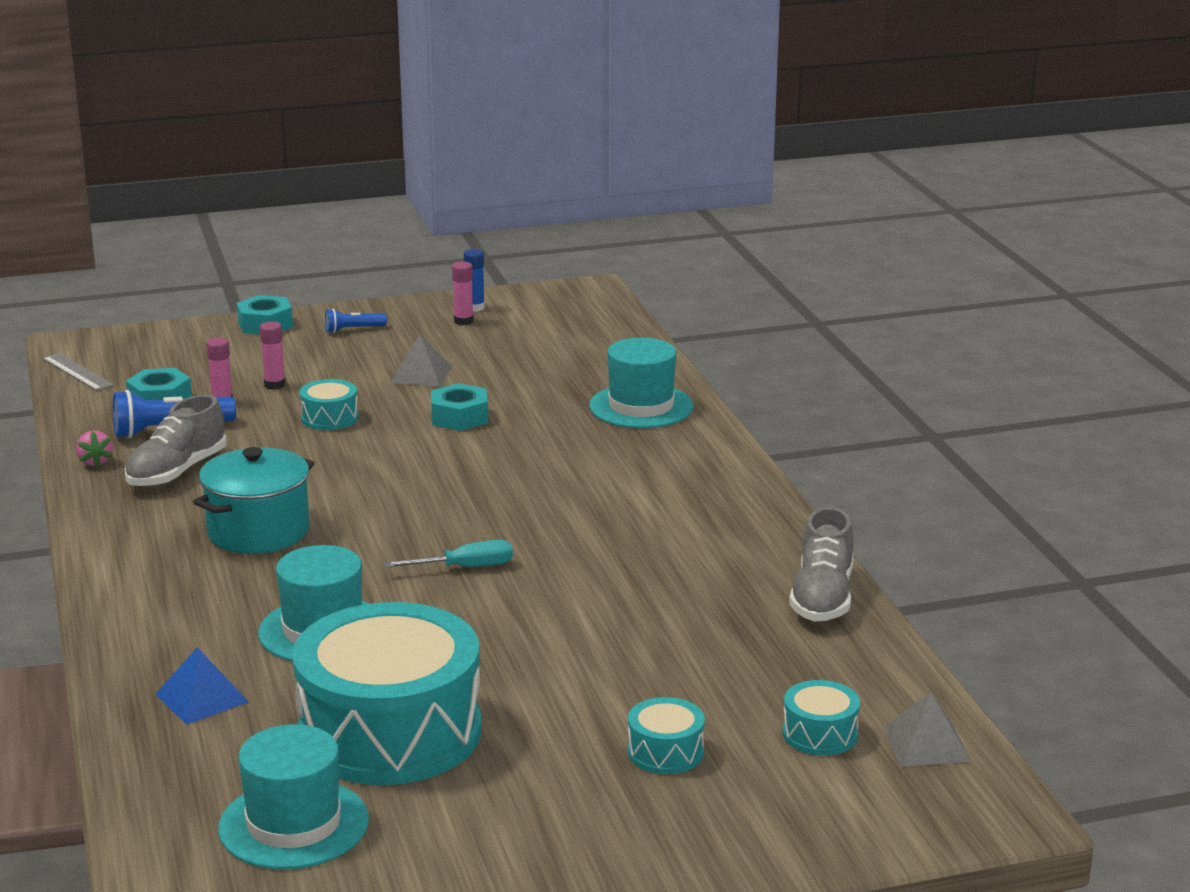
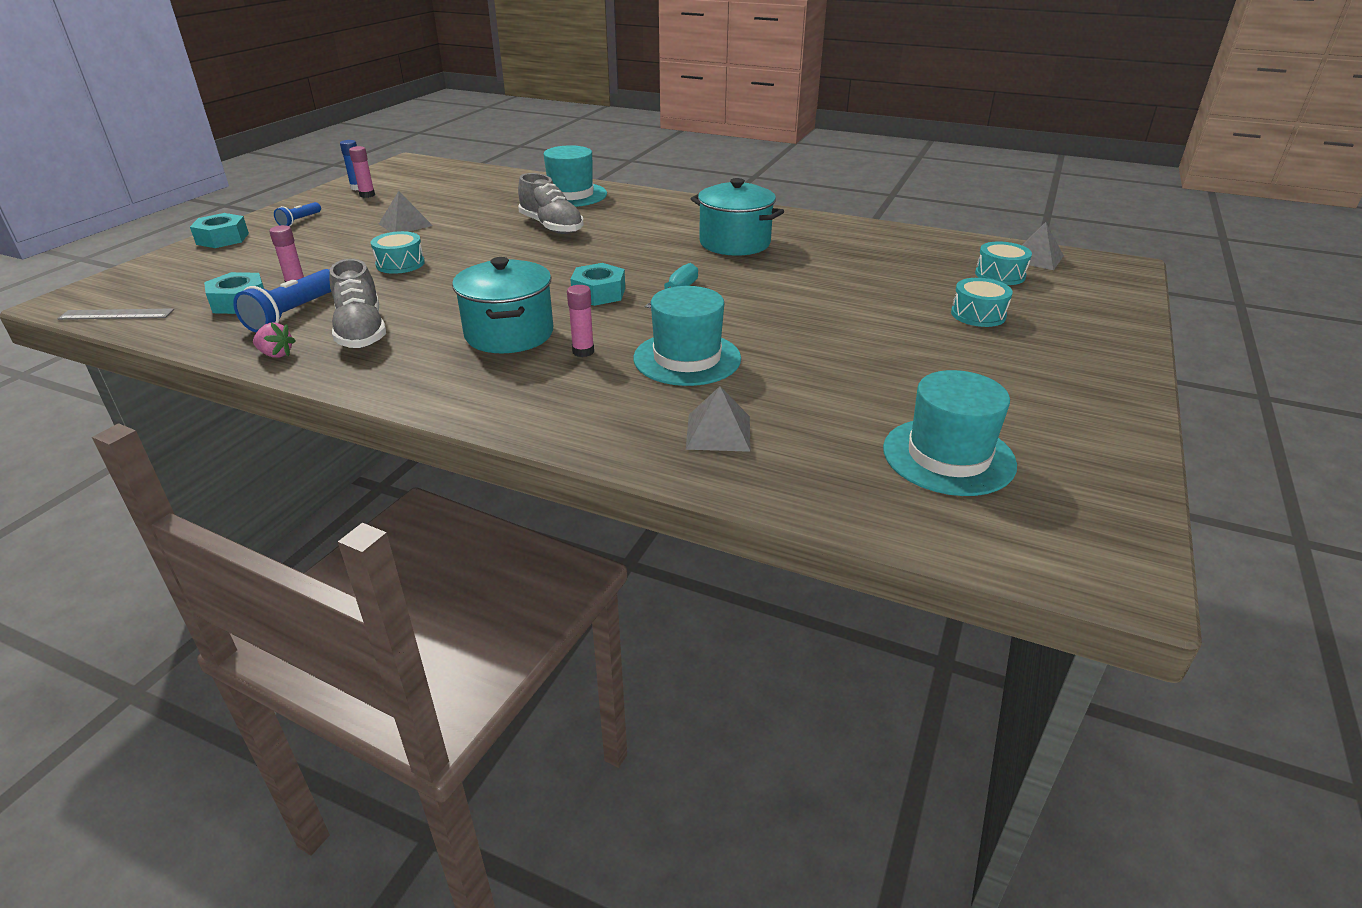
camera: 50 degrees left, 10 degrees up
blue pyramid [155,647,249,725] -> grey pyramid [686,386,751,452]
pink glue stick [260,322,285,390] -> pink glue stick moved to [567,285,594,357]
turquoise drum [292,602,481,785] -> none
turquoise nut [431,383,488,431] -> turquoise nut moved to [570,263,625,306]
grey shoe [789,507,854,622] -> grey shoe moved to [518,173,584,234]
none -> turquoise pot [691,178,784,256]

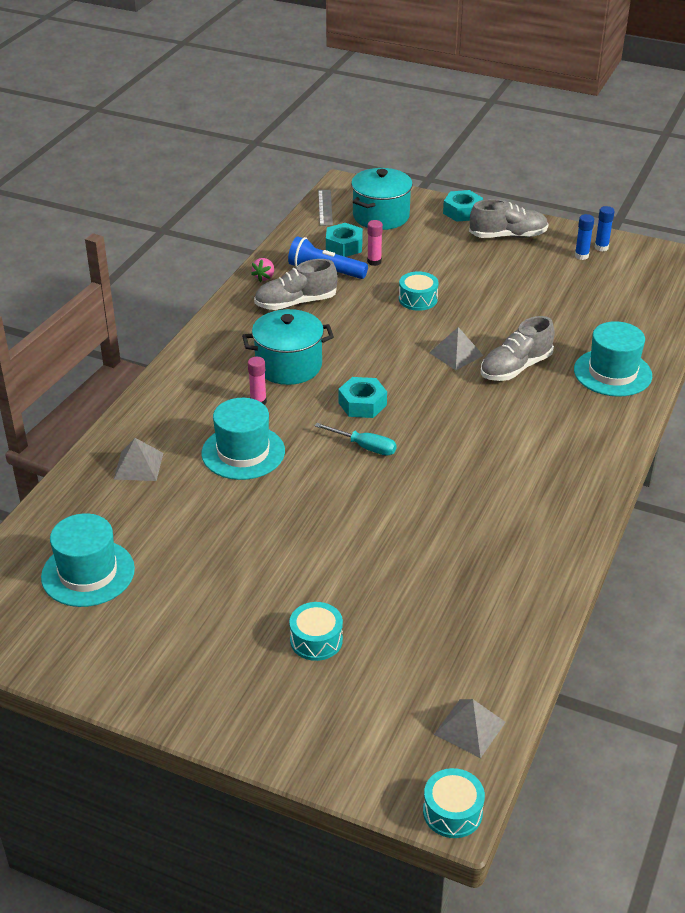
camera: 90 degrees right, 5 degrees up
blue flashlight [274,202,321,227] -> grey shoe [469,199,549,238]
pink glue stick [349,146,375,198] -> blue glue stick [575,214,594,260]
grey pyramid [379,191,433,232] -> grey pyramid moved to [429,327,484,370]
turquoise pot [691,178,784,256] -> turquoise pot moved to [351,168,413,230]
turquoise drum [975,241,1032,285] -> turquoise drum moved to [423,768,485,838]

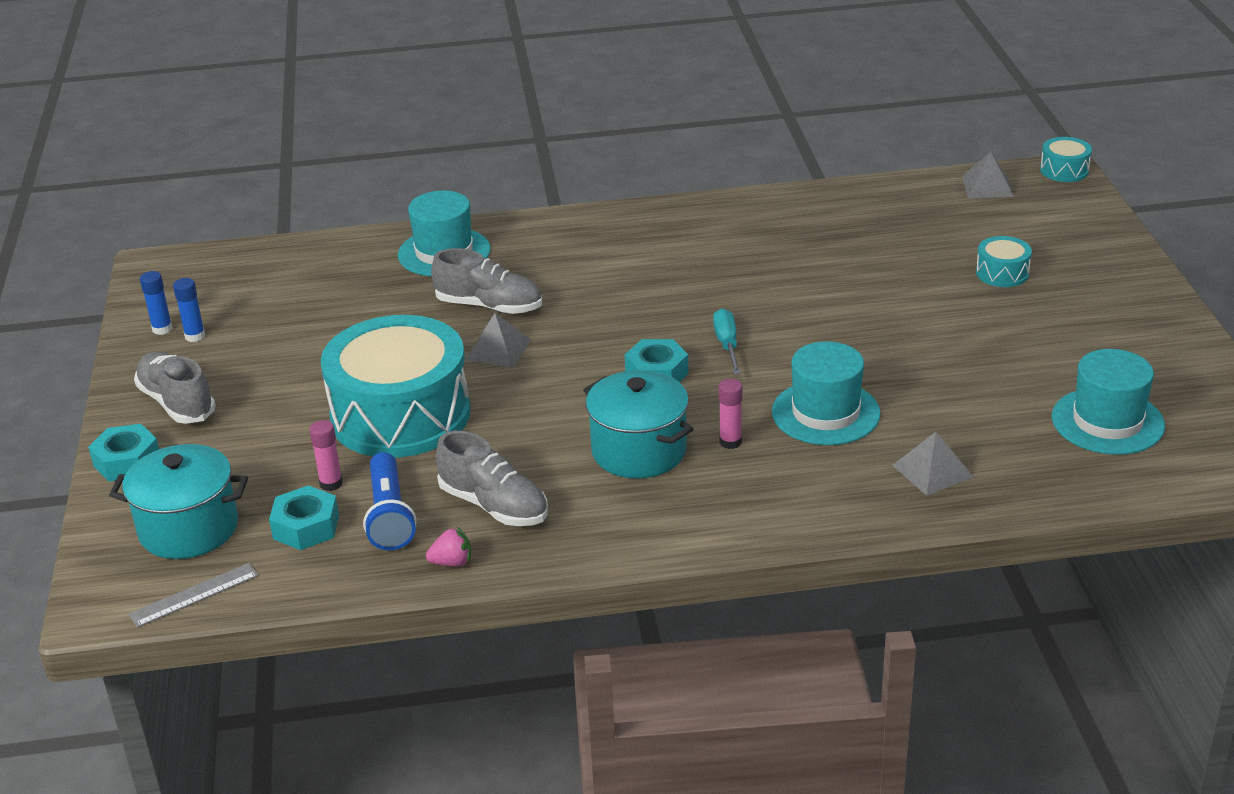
camera: 120 degrees left, 5 degrees down
turquoise drum [399,271,438,311] -> turquoise drum [321,315,471,458], size x2.43

